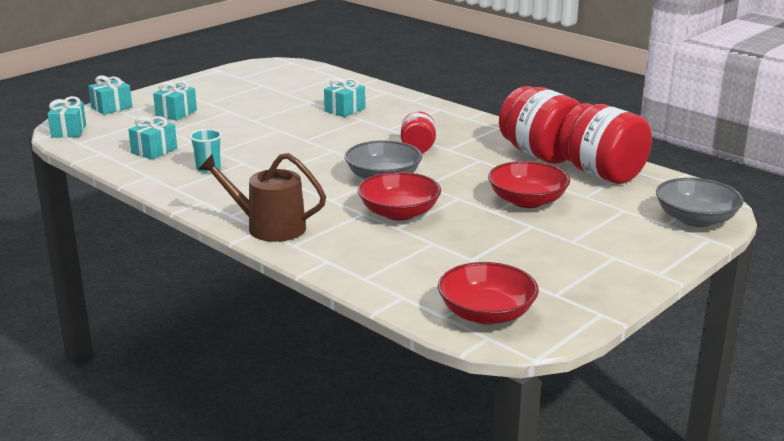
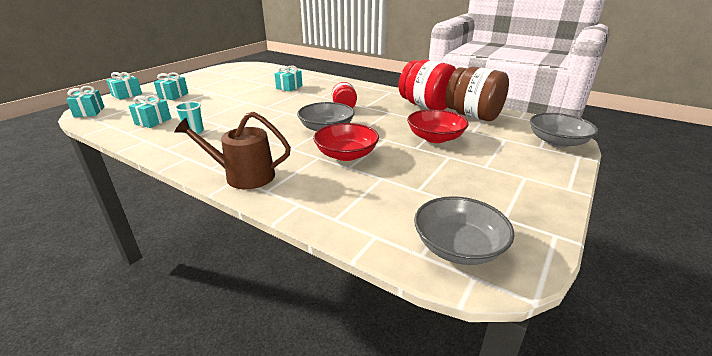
camera: 10 degrees left, 5 degrees up
red bowl [438,262,539,325] -> grey bowl [414,196,515,265]
red jar [558,103,652,184] -> brown jar [445,67,509,121]

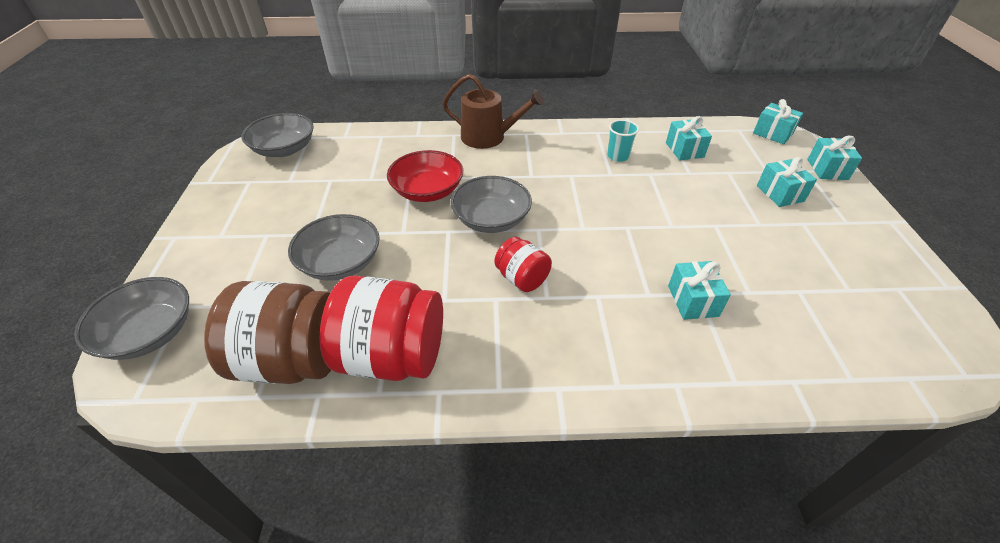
camera: 145 degrees right, 15 degrees up
brown watering can [174,112,291,189] -> brown watering can turned 45 degrees clockwise [442,74,544,149]
red bowl [407,109,469,143] -> grey bowl [288,214,380,281]

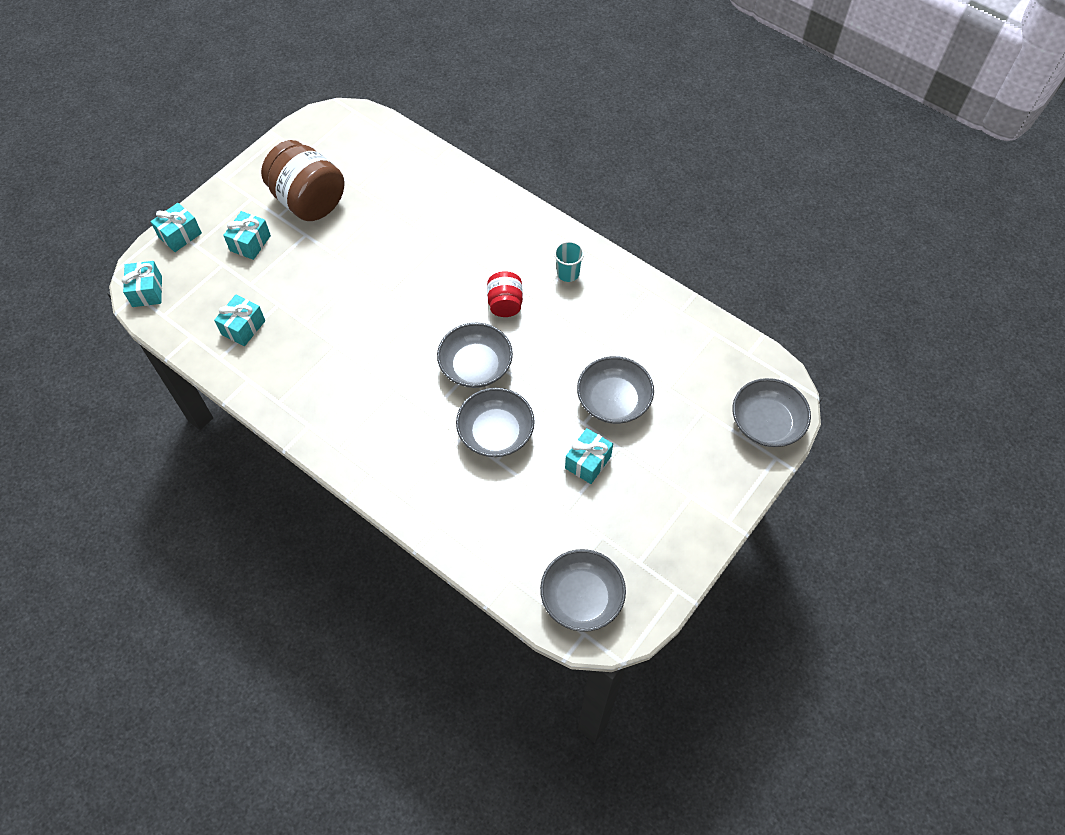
camera: 140 degrees left, 15 degrees up
brown jar [204,281,331,384] -> brown jar moved to [261,140,344,221]
red jar [320,276,443,381] -> none
red bowl [387,150,463,202] -> grey bowl [456,388,535,457]
brown watering can [442,74,544,149] -> none
turquoise cup [607,120,639,162] -> turquoise cup moved to [554,241,584,282]
turquoise gift [668,261,731,320] -> turquoise gift moved to [565,428,613,484]

